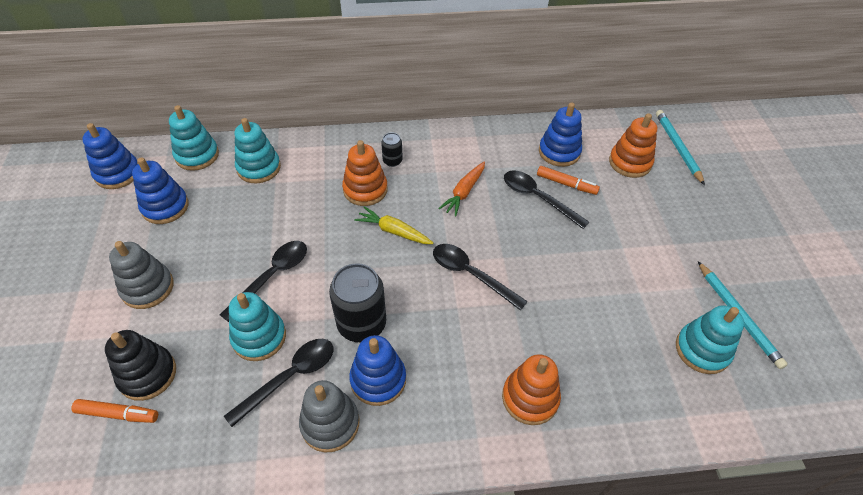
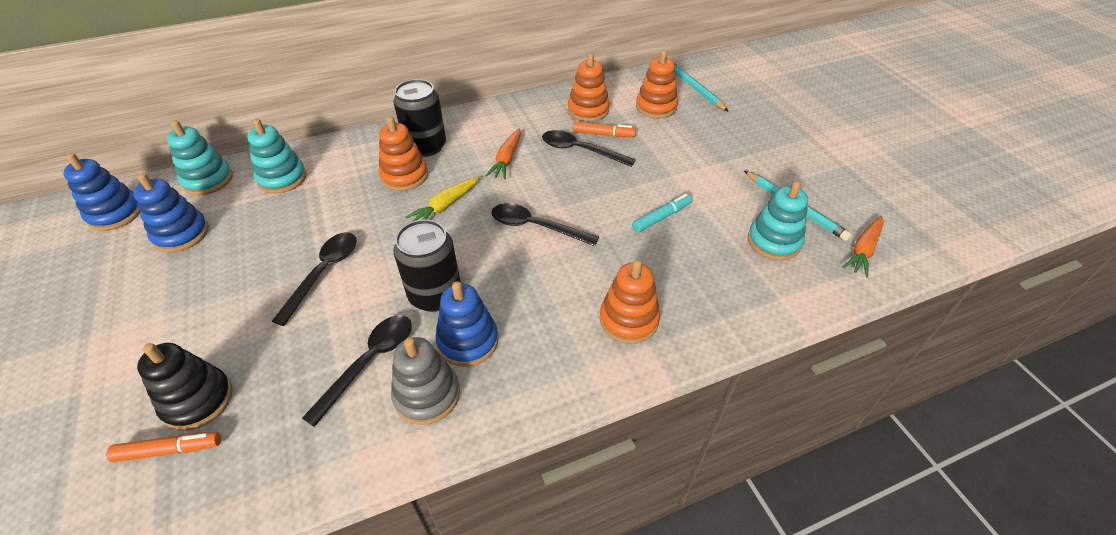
camera: 15 degrees left, 5 degrees down
grey stacking toy [109,241,174,309] -> none
turquoise stacking toy [229,292,286,361] -> none
yellow carrot [354,206,434,244] -> yellow carrot turned 60 degrees counterclockwise [405,177,479,222]
black can [381,132,403,167] -> black can [393,79,446,157], size x2.02
blue stacking toy [539,103,582,167] -> orange stacking toy [568,53,610,122]
none -> turquoise marker [632,194,692,232]
none -> orange carrot [843,215,884,278]

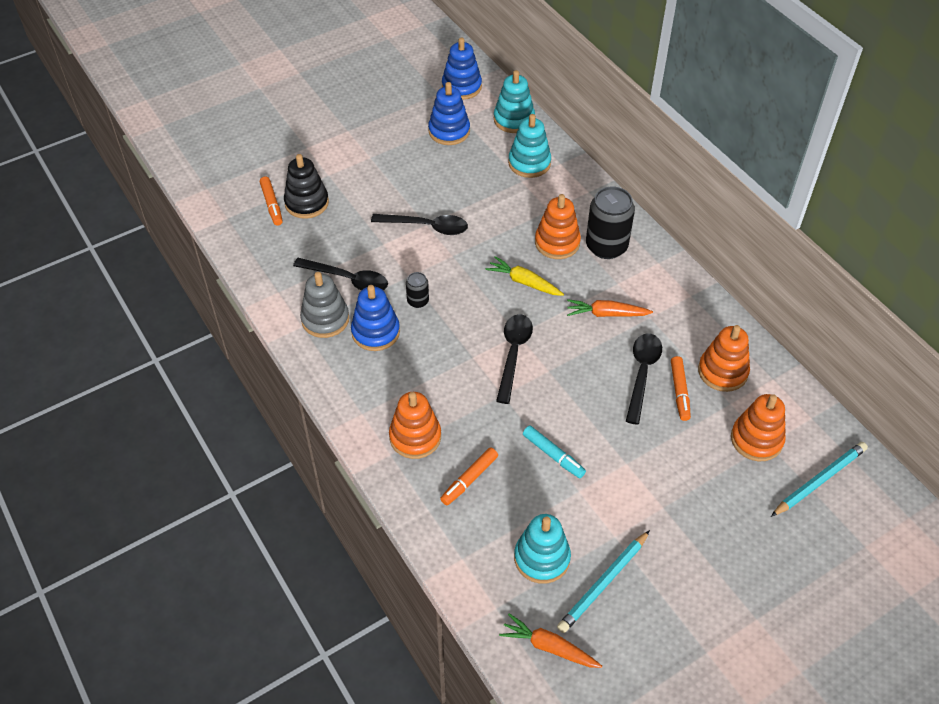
camera: 80 degrees right, 5 degrees up
black can [394,220,461,312] -> black can [406,272,429,308], size x0.49
none -> orange marker [440,447,498,505]

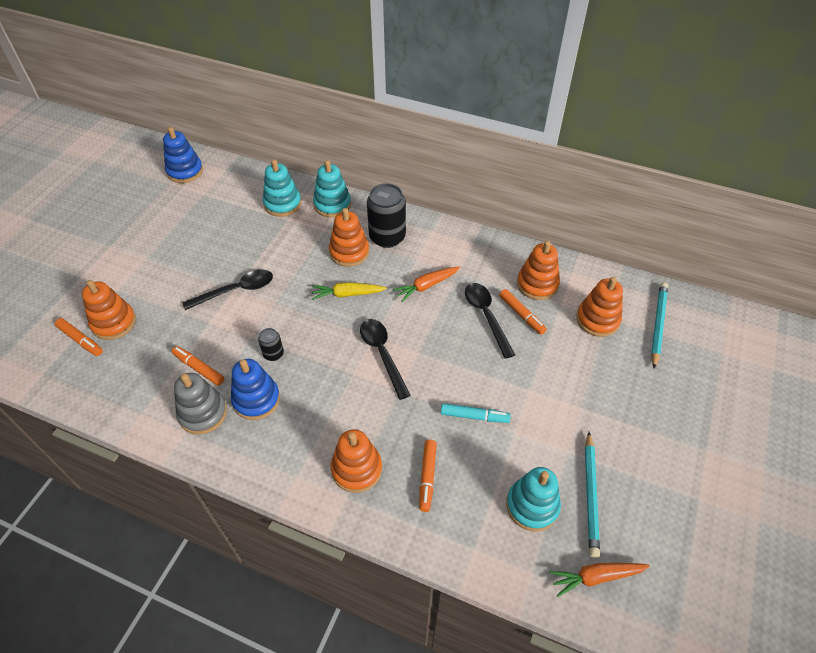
camera: 35 degrees left, 0 degrees up
black stacking toy [284,154,329,219] -> orange stacking toy [82,280,136,340]
black spoon [293,258,388,290] -> orange marker [171,346,224,386]
blue stacking toy [428,82,470,145] -> none
turquoise stacking toy [494,70,535,133] -> turquoise stacking toy moved to [313,160,351,218]

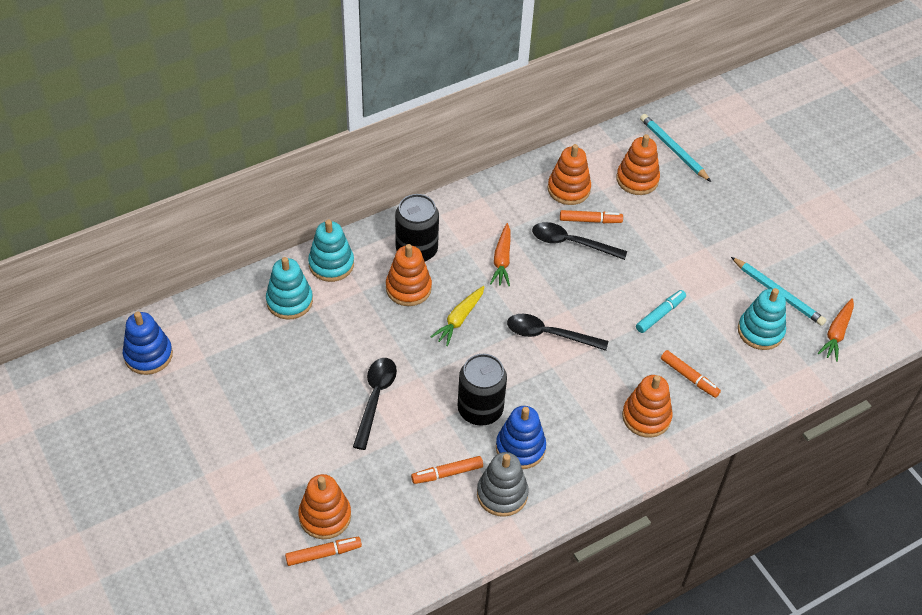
camera: 55 degrees left, 0 degrees up
black can [258,328,284,361] -> black can [458,354,507,426], size x2.02

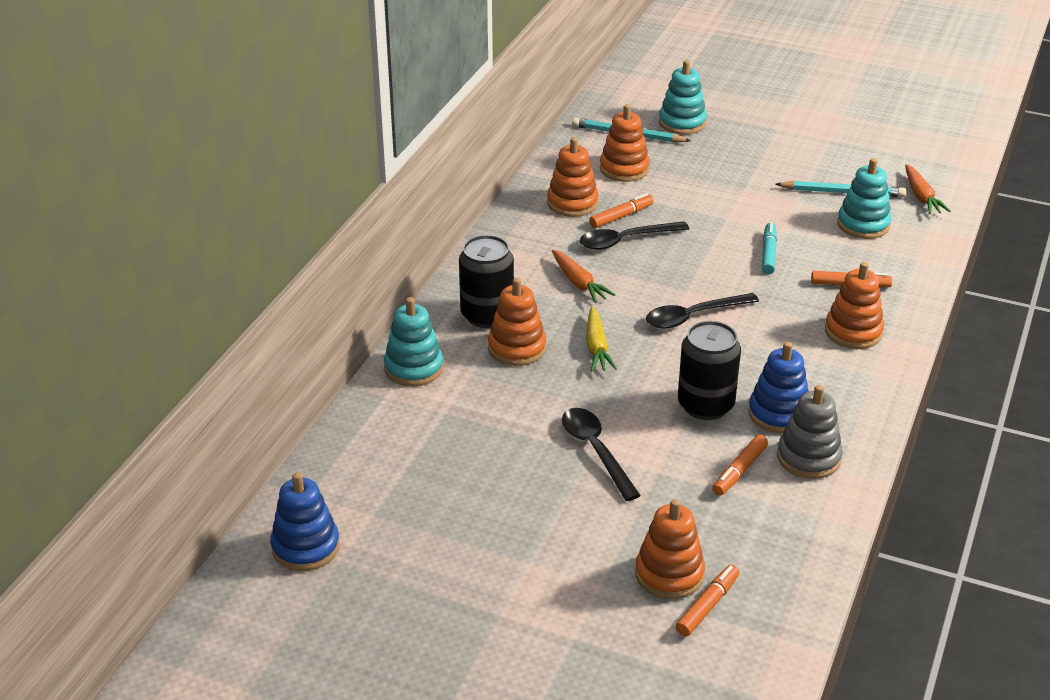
camera: 35 degrees left, 15 degrees down
turquoise stacking toy [266,257,313,320] -> turquoise stacking toy moved to [659,60,707,134]

